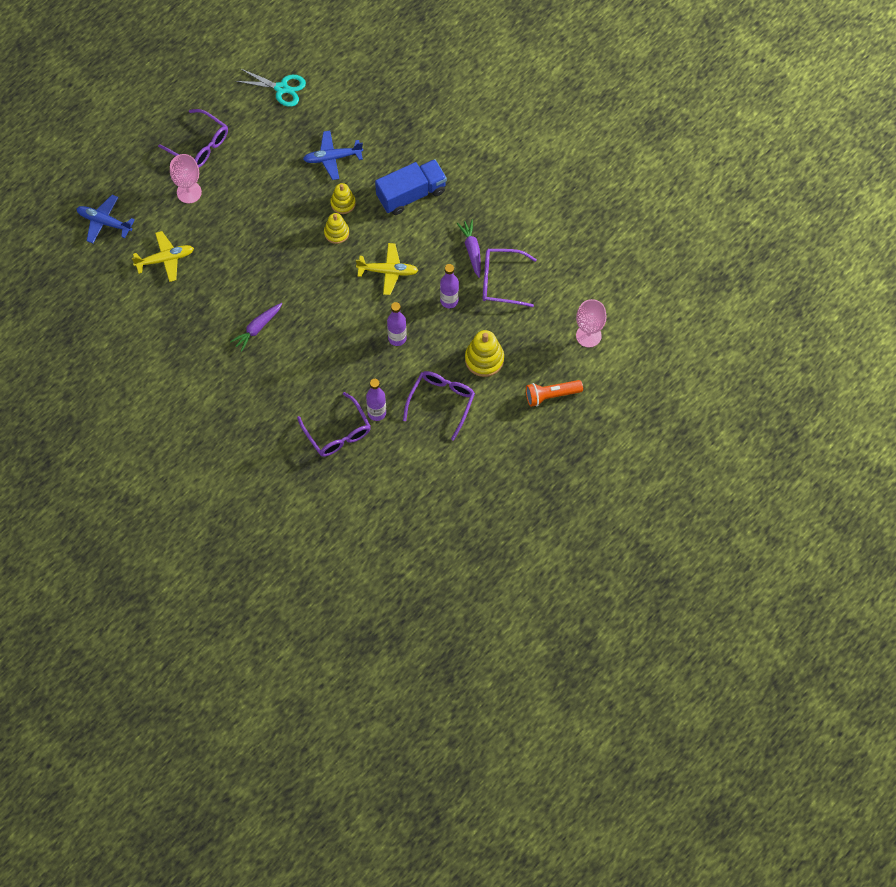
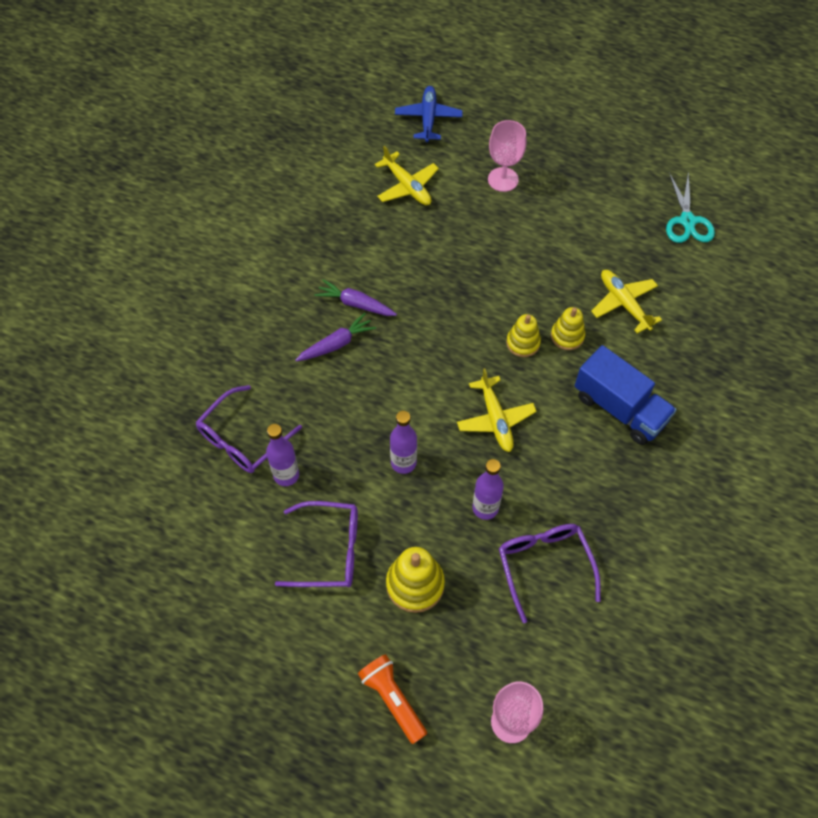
camera: 70 degrees right, 5 degrees down
purple glasses [158,109,228,168] -> none
blue plane [303,131,363,180] -> yellow plane [591,270,662,334]
purple carrot [457,220,481,278] -> purple carrot moved to [295,313,376,362]

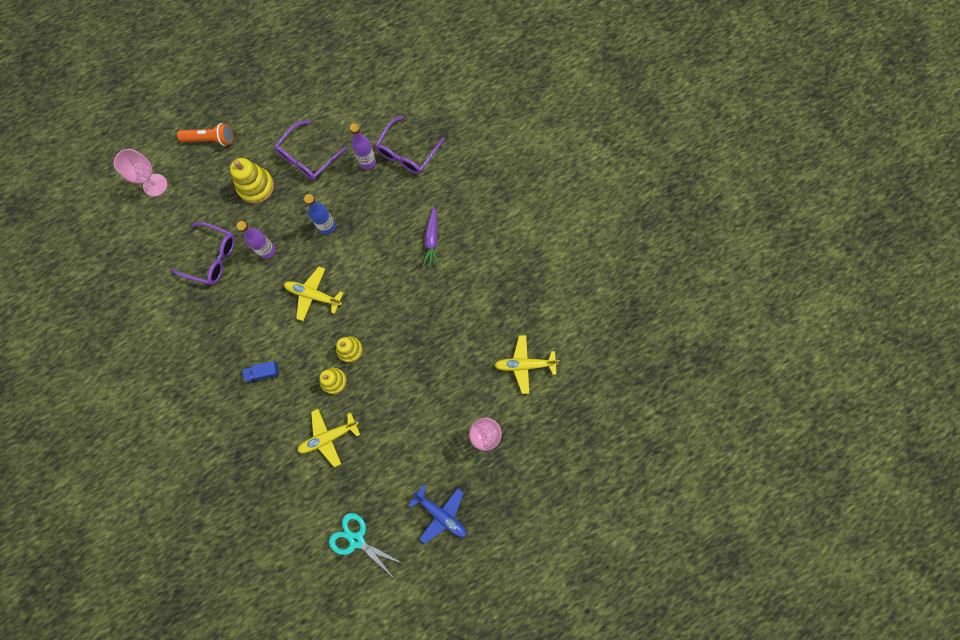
camera: 125 degrees right, 15 degrees up
purple glasses [196,385,302,473] -> purple glasses turned 135 degrees counterclockwise [375,116,445,174]
purple carrot [315,279,397,316] -> none
purple bottle [390,411,417,474] -> blue bottle [304,194,335,234]
blue plane [395,86,463,142] -> blue plane moved to [408,485,466,544]
blue truck [575,345,677,445] -> blue truck [242,361,279,383], size x0.48
yellow plane [591,270,662,334] -> yellow plane turned 150 degrees clockwise [297,409,360,467]

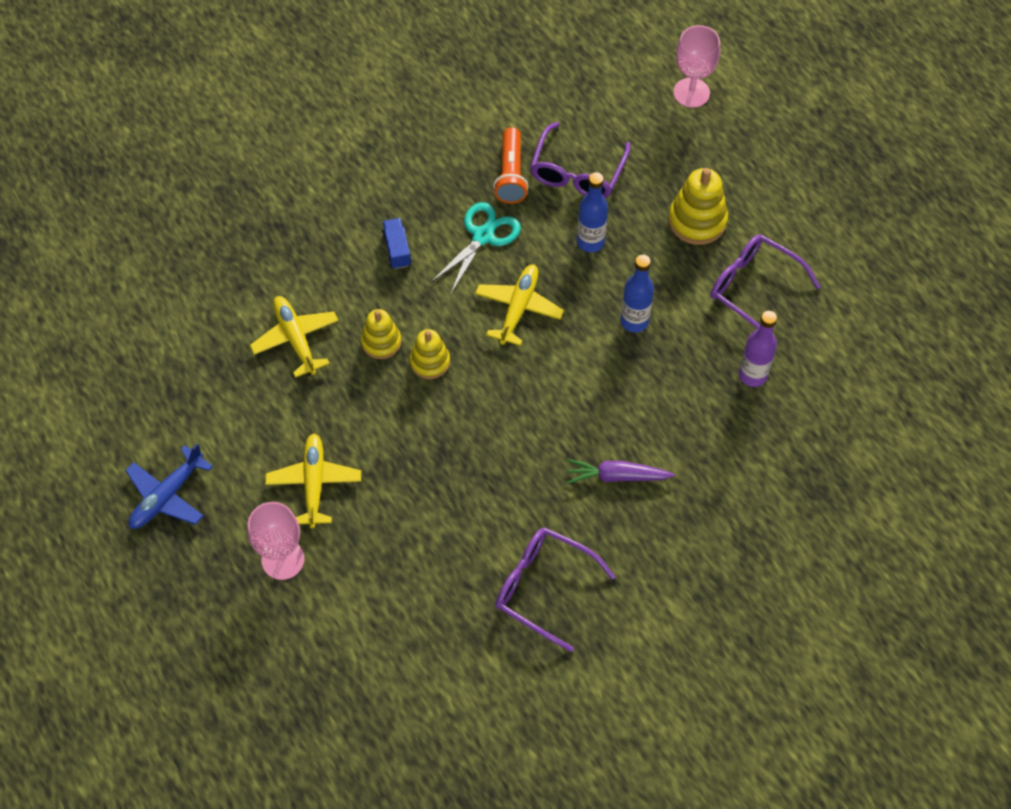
camera: 90 degrees right, 15 degrees down
orange flashlight [177,123,233,146] -> orange flashlight moved to [493,127,528,204]
purple bottle [237,221,275,259] -> blue bottle [577,172,608,252]
turquoise scissors [329,513,404,579] -> turquoise scissors moved to [431,202,521,295]
purple glasses [375,116,445,174] -> purple glasses moved to [495,527,616,652]
yellow plane [494,335,560,394] -> yellow plane moved to [265,433,361,528]

